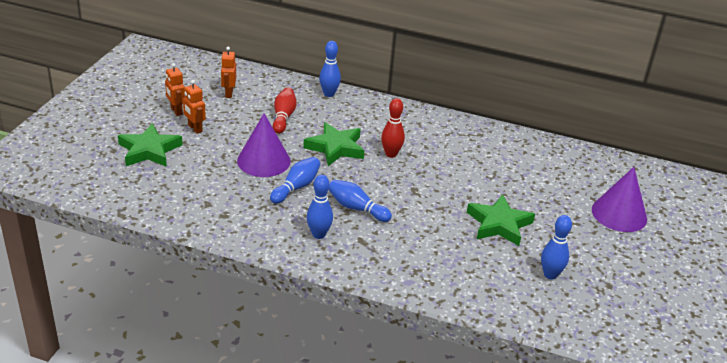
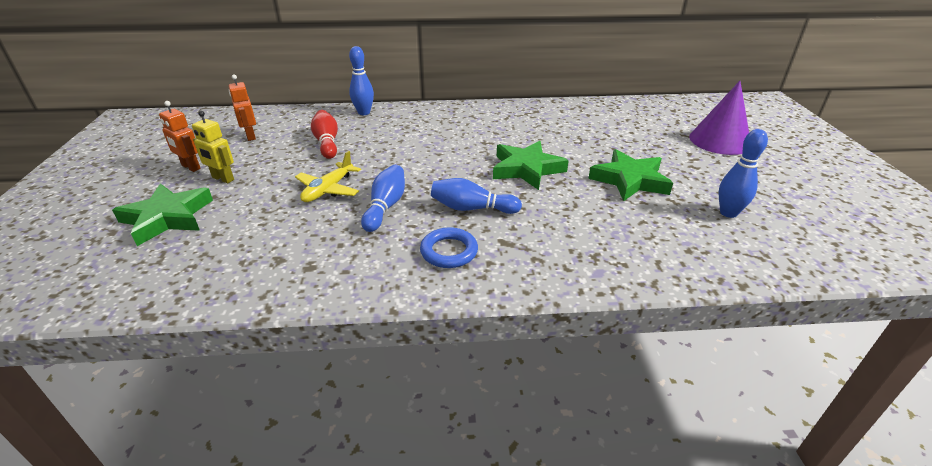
camera: 20 degrees left, 0 degrees up
orange robot [183,80,206,134] -> yellow robot [192,111,234,183]
purple cone [237,113,291,177] -> yellow plane [295,151,361,202]
green star [303,122,365,166] -> green star moved to [493,141,569,190]
blue bowling pin [307,175,333,239] -> blue ring [420,227,478,268]
red bowling pin [381,98,405,158] -> none

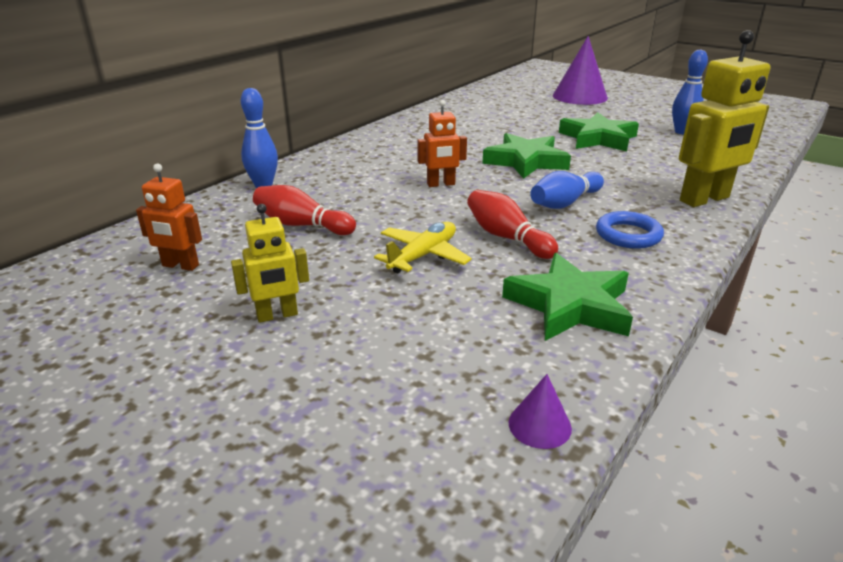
camera: 50 degrees left, 5 degrees down
green star [112,184,213,246] -> green star moved to [502,253,633,341]
orange robot [159,101,201,172] -> orange robot moved to [417,100,467,187]
yellow plane [295,151,361,202] -> yellow plane turned 120 degrees counterclockwise [374,222,472,274]
blue bowling pin [361,165,405,232] -> red bowling pin [467,190,558,259]
none -> purple cone [509,374,572,449]
none -> yellow robot [679,30,770,207]

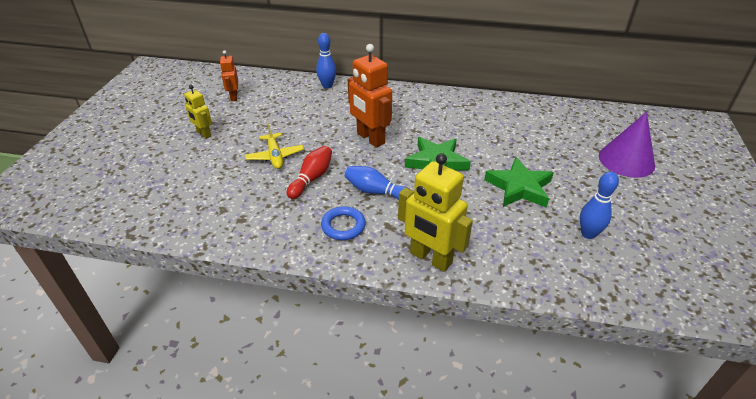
camera: 65 degrees right, 10 degrees up
red bowling pin [253,185,356,235] -> none
yellow plane [374,222,472,274] -> yellow plane turned 60 degrees clockwise [245,124,304,169]
orange robot [417,100,467,187] -> orange robot [348,44,392,148], size x1.80
green star [502,253,633,341] -> none
purple cone [509,374,572,449] -> none

